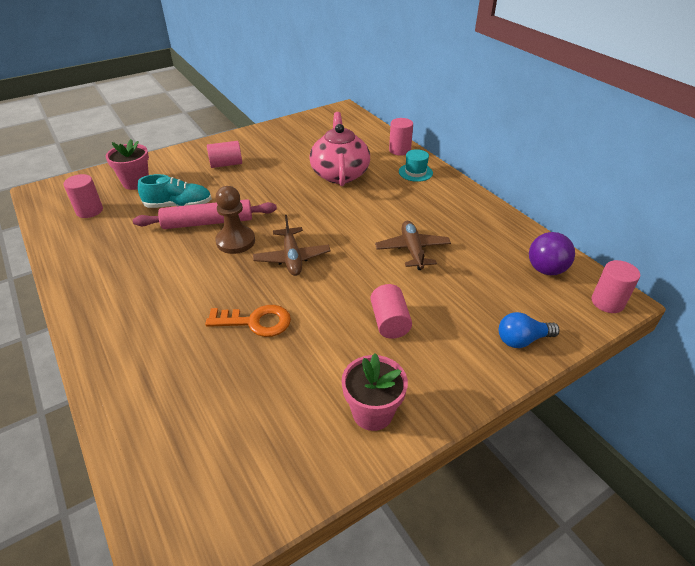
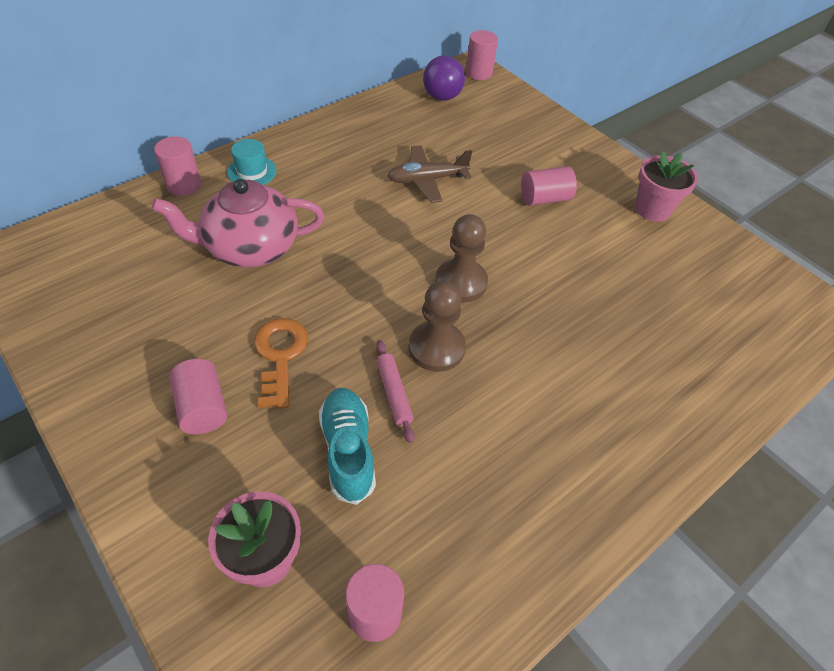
camera: 100 degrees left, 10 degrees up
pink rolling pin [133,199,277,229] -> pink rolling pin [376,340,415,443], size x0.54
orange key [205,305,291,337] -> orange key moved to [254,318,308,409]
brown plane [253,215,331,276] -> brown pawn [435,214,488,303]
blue light bulb [499,312,560,348] -> none

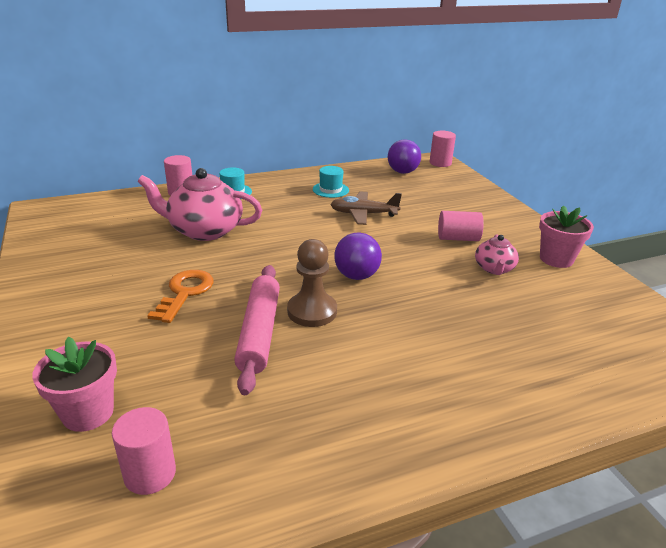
camera: 20 degrees right, 20 degrees down
pink cylinder [169,359,227,434] -> none
turquoise shoe [319,388,376,505] -> none
pink rolling pin [376,340,415,443] -> pink rolling pin [234,265,280,395], size x1.86
brown pawn [435,214,488,303] -> purple ball [334,232,382,280]
none -> turquoise hat [313,166,349,198]
none -> pink teapot [475,234,519,275]

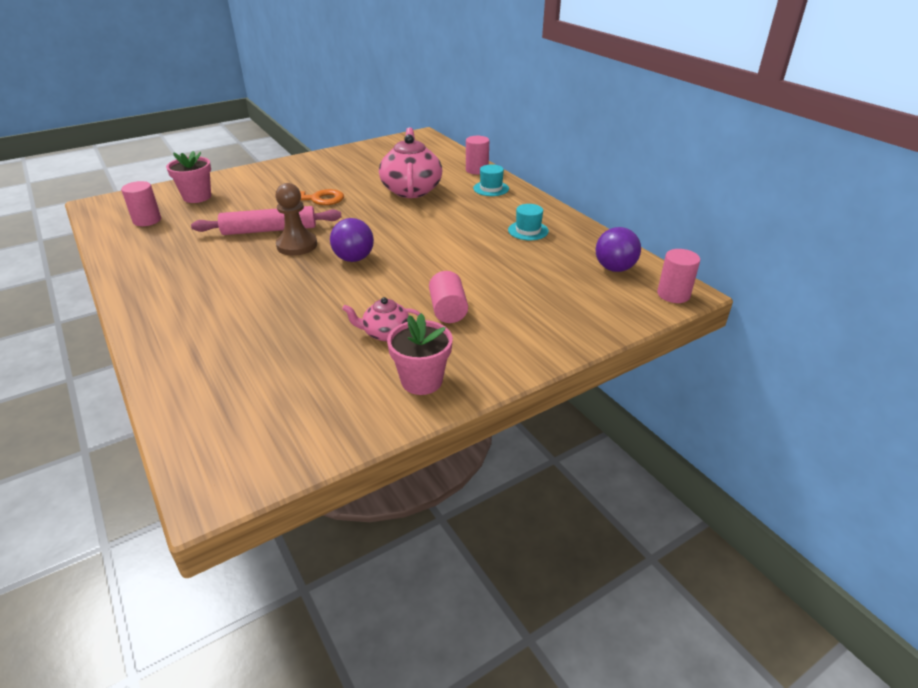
camera: 80 degrees right, 5 degrees up
brown plane [330,192,402,225] -> none

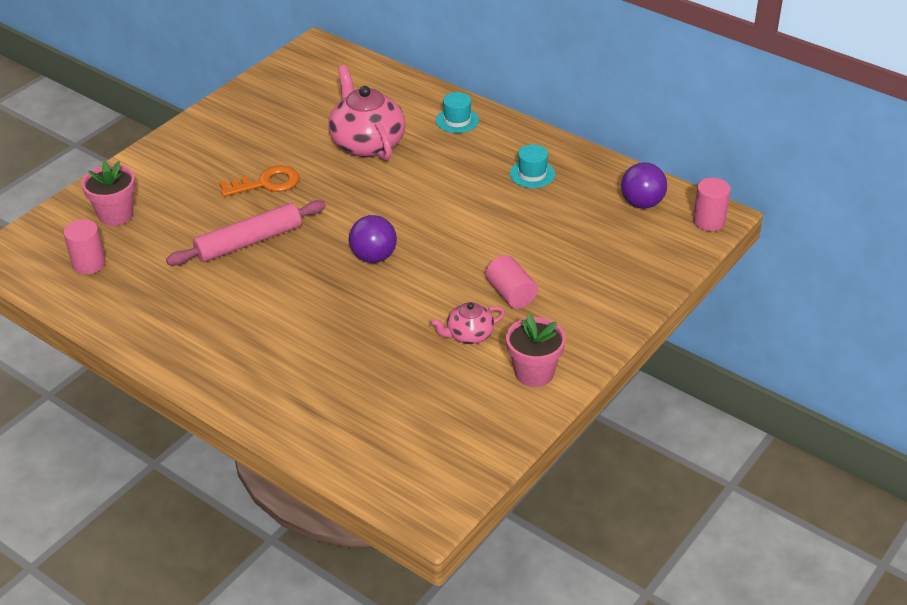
camera: 20 degrees left, 5 degrees up
brown pawn [275,183,317,256] -> none
pink cylinder [466,136,489,174] -> none

